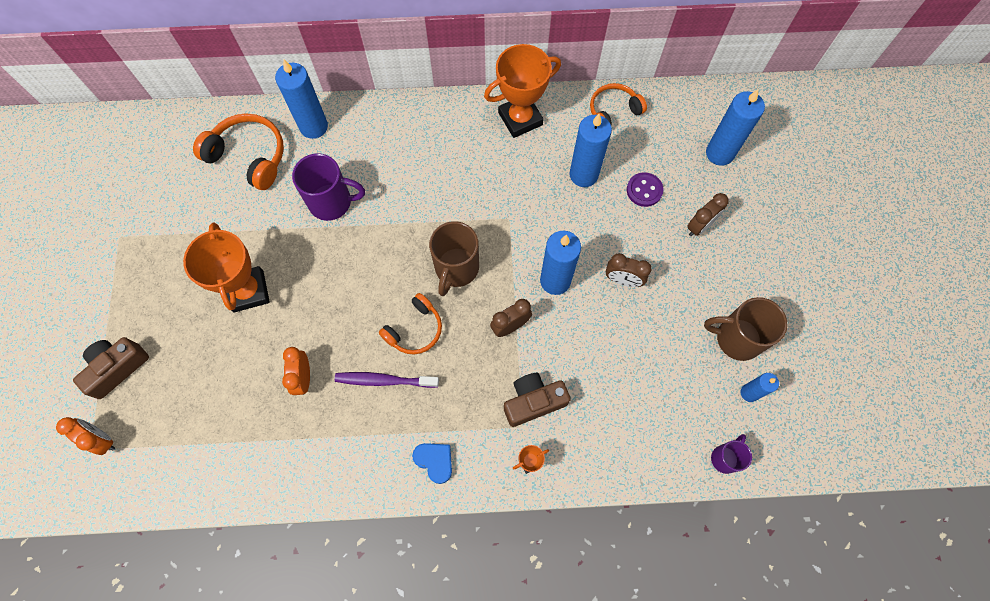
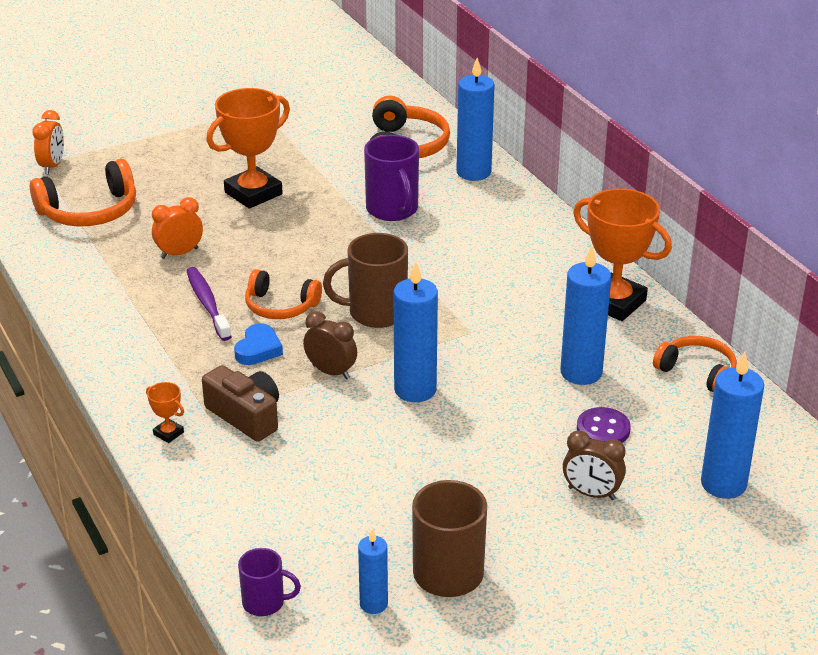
camera: 65 degrees right, 35 degrees down
brown camera [73,337,149,399] -> none
blue heart [412,443,452,484] -> blue heart moved to [234,323,283,365]
brown clock [606,253,652,287] -> none
none -> orange headphones [30,159,136,226]

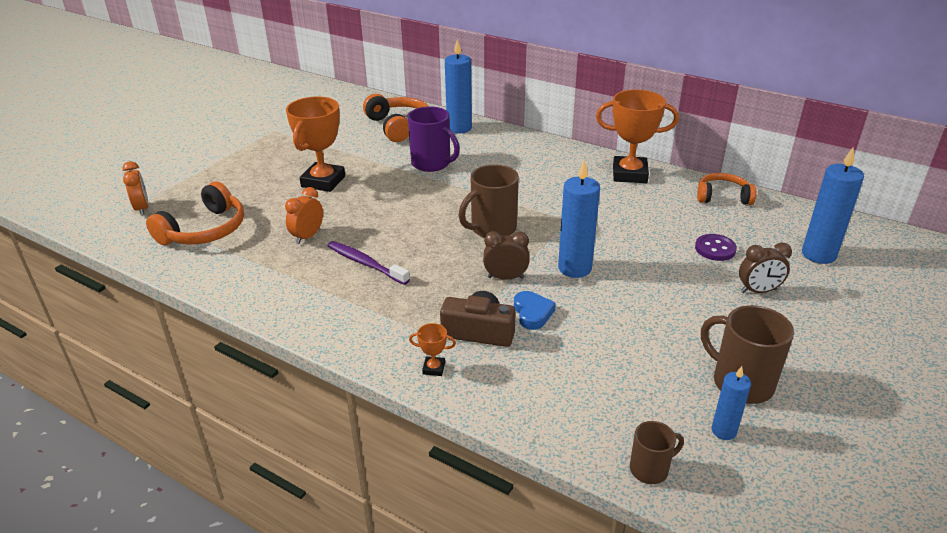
camera: 30 degrees left, 0 degrees up
blue heart [234,323,283,365] -> blue heart moved to [514,291,556,330]
purple mug [238,548,301,616] -> brown mug [630,421,684,484]
orange headphones [245,269,322,319] -> none
blue candle [560,245,611,385] -> none

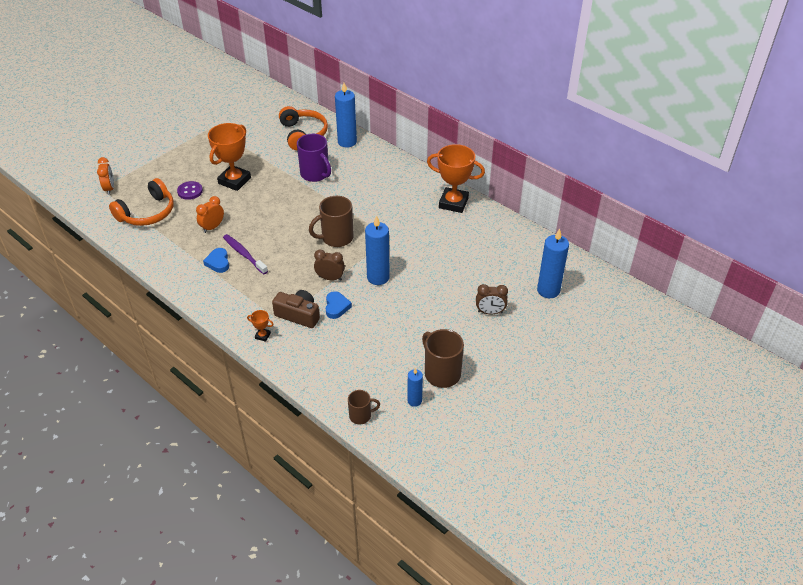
camera: 10 degrees right, 10 degrees up
purple button [695,234,737,261] -> purple button moved to [177,181,203,200]
orange headphones [697,173,757,205] -> none
none -> blue heart [203,248,229,273]

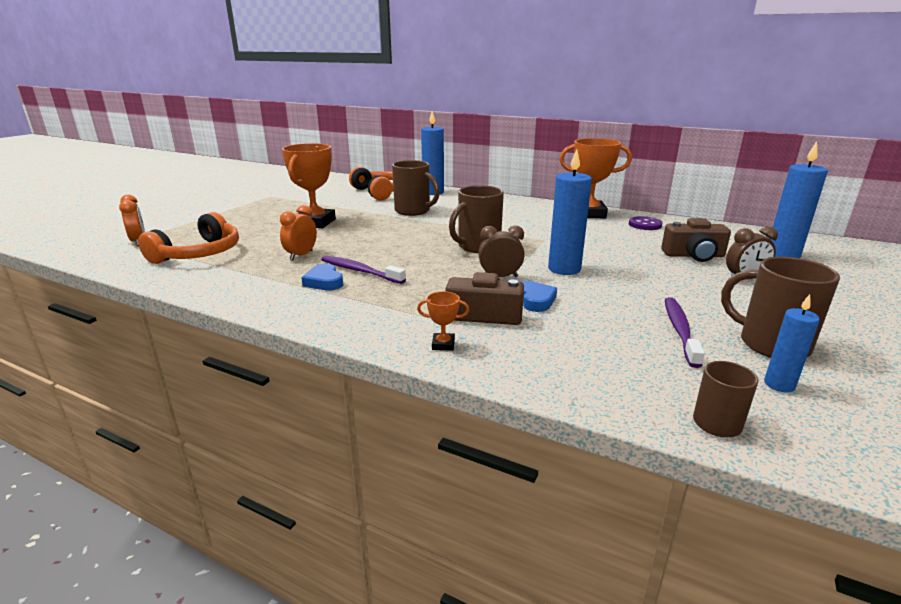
camera: 15 degrees left, 20 degrees down
purple button [177,181,203,200] -> purple button moved to [629,216,663,230]
purple mug [297,134,331,182] -> brown mug [392,160,440,216]
none -> brown camera [661,218,731,262]
none -> purple toothbrush [665,297,705,368]

